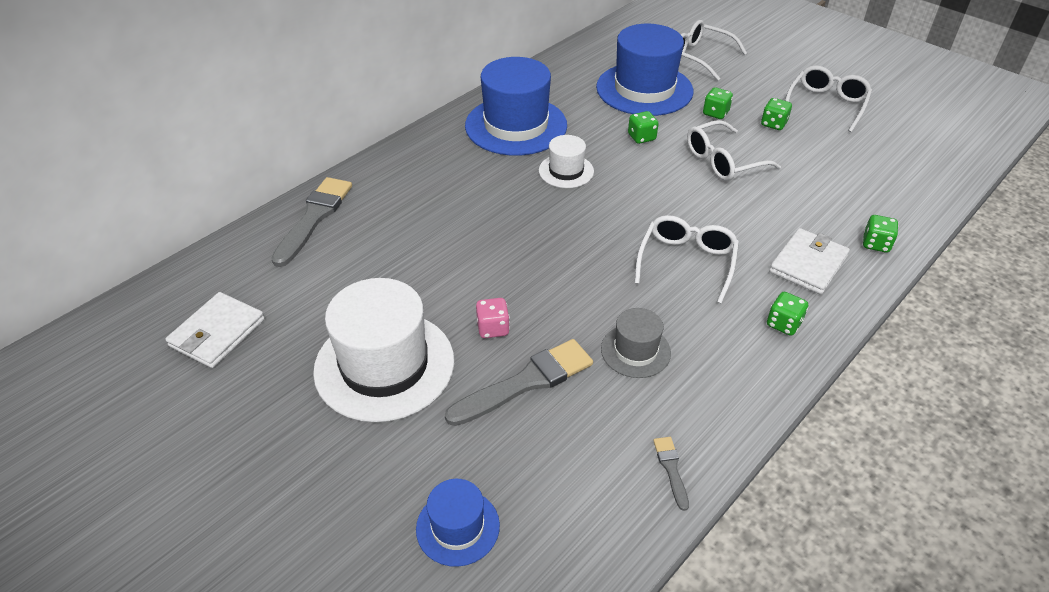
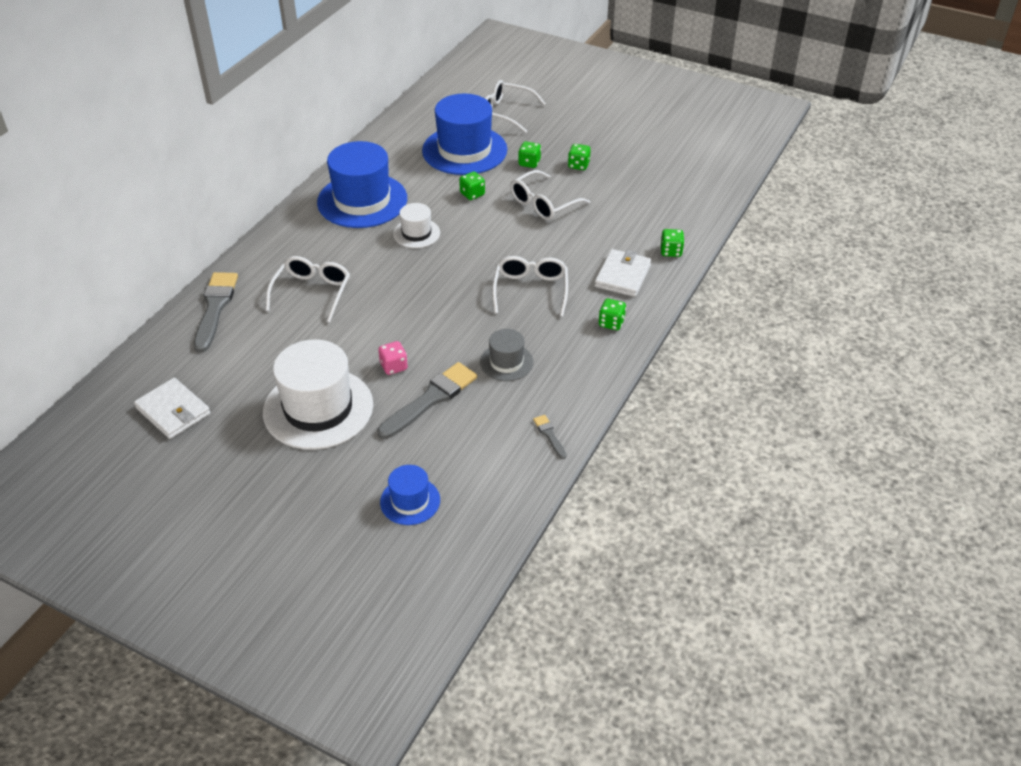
camera: 15 degrees left, 0 degrees up
white wallet [166,292,265,368] -> white wallet turned 60 degrees counterclockwise [134,378,210,439]
white glasses [785,66,872,132] -> white glasses moved to [266,256,350,322]

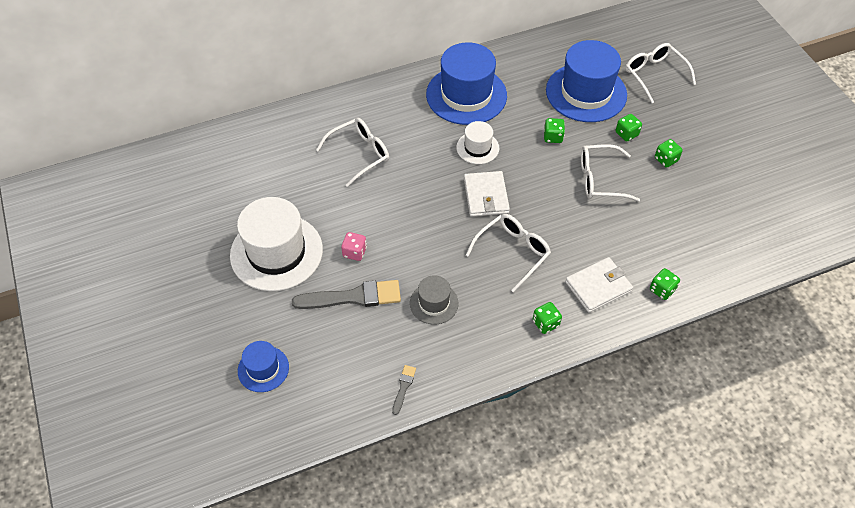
camera: 40 degrees right, 10 degrees up
white wallet [134,378,210,439] -> white wallet moved to [464,171,510,217]
grey brush [194,272,238,353] -> none

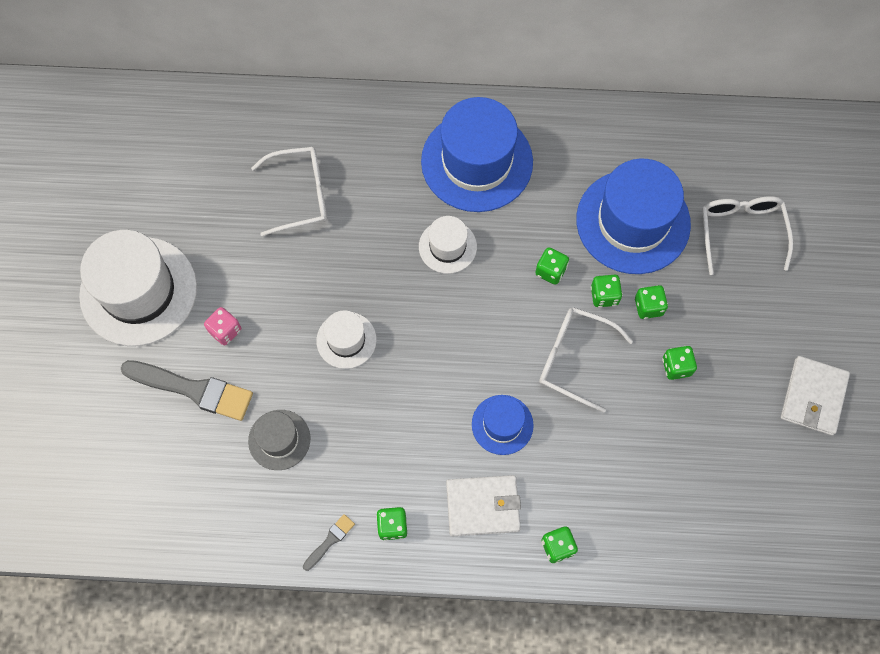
camera: 25 degrees right, 15 degrees up
blue hat [238,341,289,392] -> blue hat moved to [472,395,534,455]
grey brush [392,365,416,415] -> grey brush moved to [303,514,355,571]
white wallet [464,171,510,217] -> white wallet moved to [781,356,850,435]
white glasses [466,214,551,292] -> none
none -> white hat [316,310,377,369]
none -> green dice [591,275,623,307]

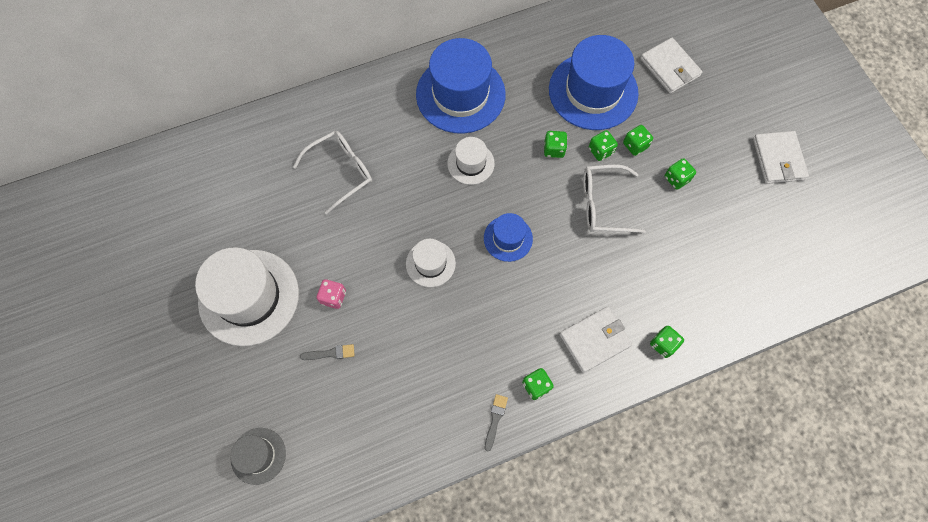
camera: 25 degrees left, 0 degrees up
grey brush [121,360,253,421] -> grey brush [300,344,355,360], size x0.47
grey hat [248,410,310,470] -> grey hat moved to [231,428,286,485]
blue hat [472,395,534,455] -> blue hat moved to [484,213,533,262]
white glasses [702,196,793,275] -> white wallet [640,38,702,93]

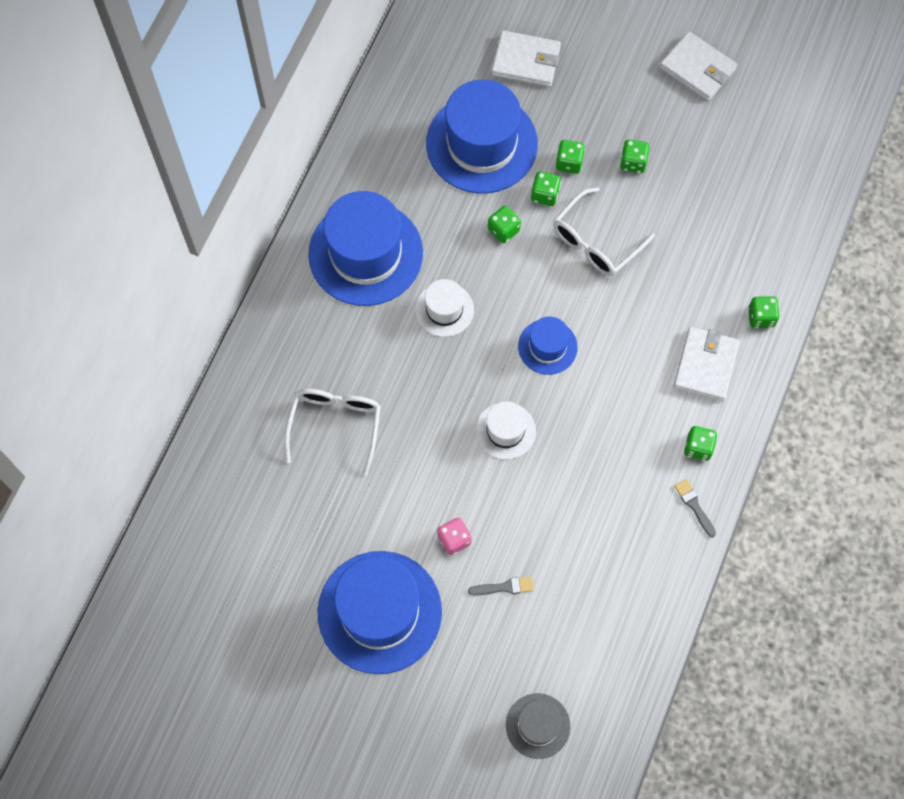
camera: 45 degrees left, 0 degrees up
white hat [195,247,299,346] -> blue hat [318,551,442,674]
grey brush [300,344,355,360] -> grey brush turned 45 degrees clockwise [468,576,534,596]

